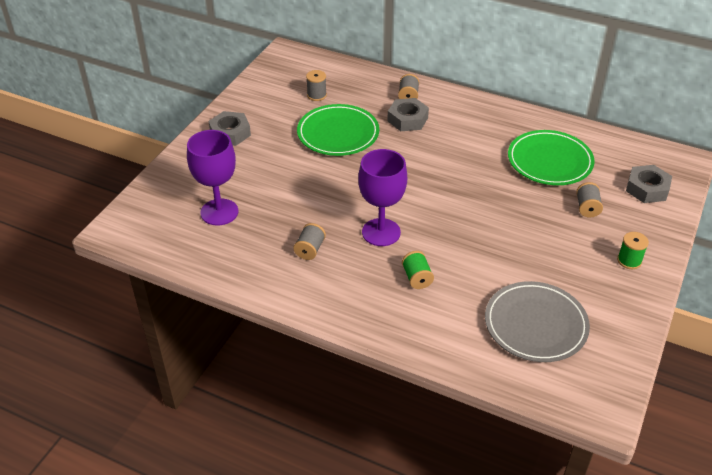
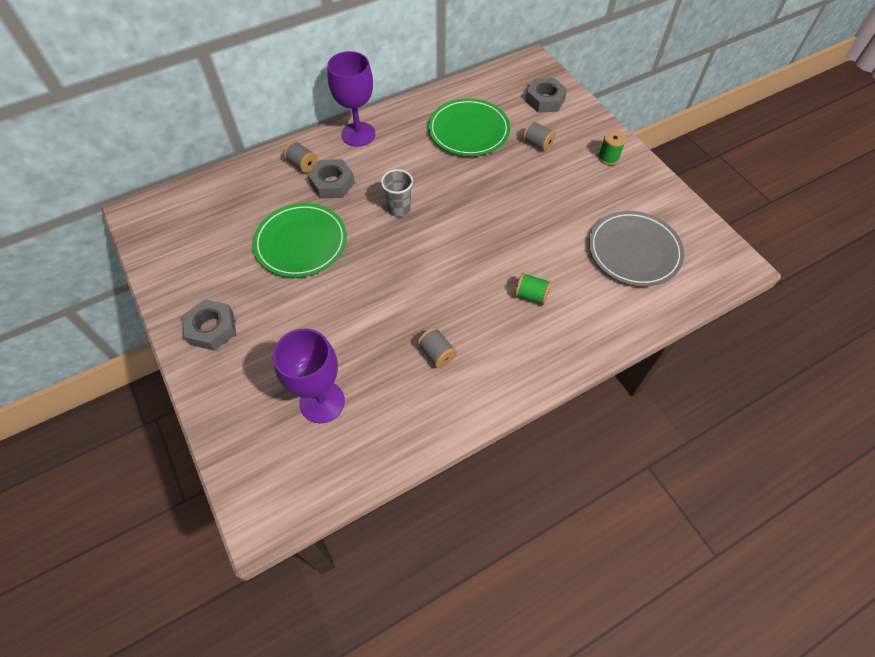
camera: 55 degrees left, 15 degrees up
grey spool [306,70,327,101] -> none
purple goblet [358,149,407,246] -> purple goblet moved to [327,51,375,147]
none -> grey cup [381,169,413,217]

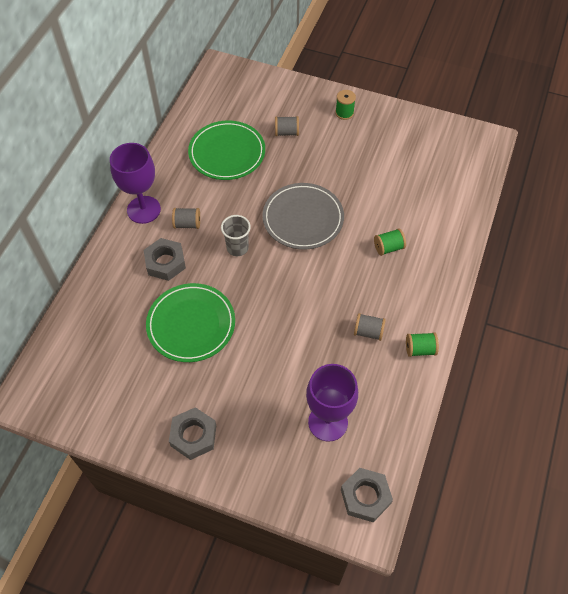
camera: 40 degrees left, 0 degrees up
grey spool [284,141,318,173] -> grey spool moved to [172,208,200,229]
grey nut [525,78,567,113] -> grey nut moved to [341,468,393,522]
grey plate [589,211,685,287] -> grey plate moved to [262,183,344,250]
none -> green spool [406,332,439,357]

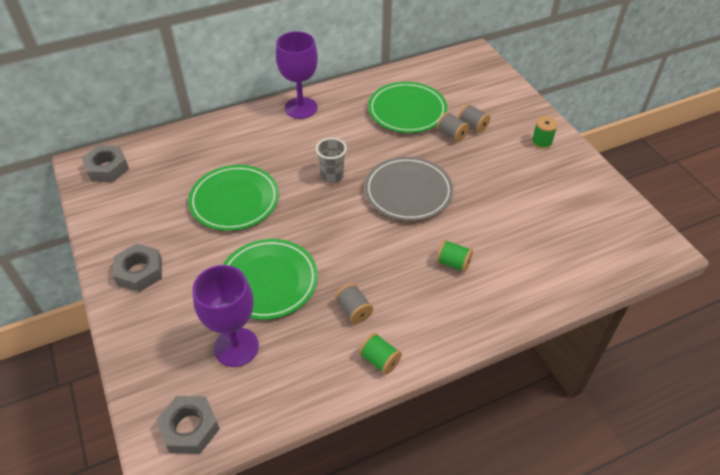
camera: 45 degrees right, 10 degrees down
grey nut [144,238,186,281] -> grey nut moved to [82,145,129,182]
grey spool [172,208,200,229] -> grey spool moved to [437,112,469,142]
none -> green plate [223,239,318,320]

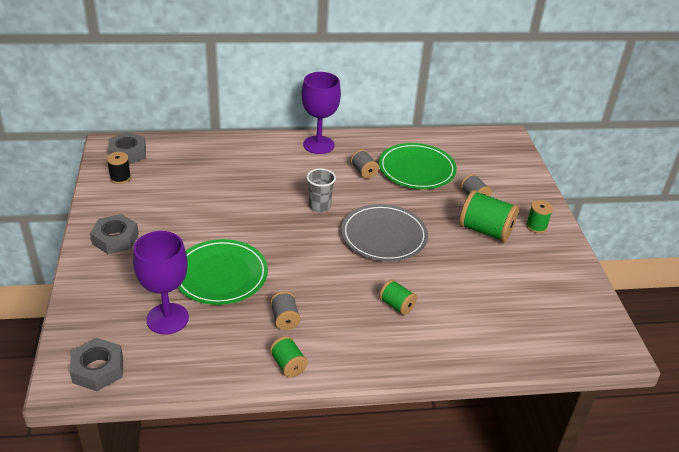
camera: 15 degrees right, 10 degrees down
green plate [188,165,279,231] -> none
grey spool [437,112,469,142] -> grey spool moved to [351,149,379,179]
none -> black spool [107,152,131,184]
none -> green spool [459,190,519,242]

